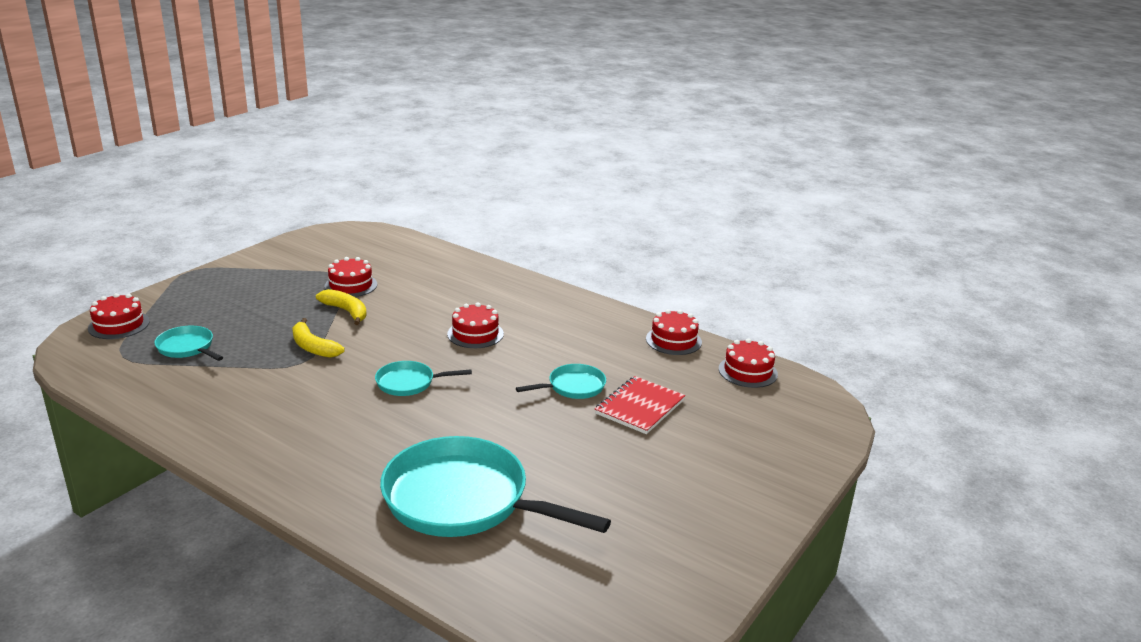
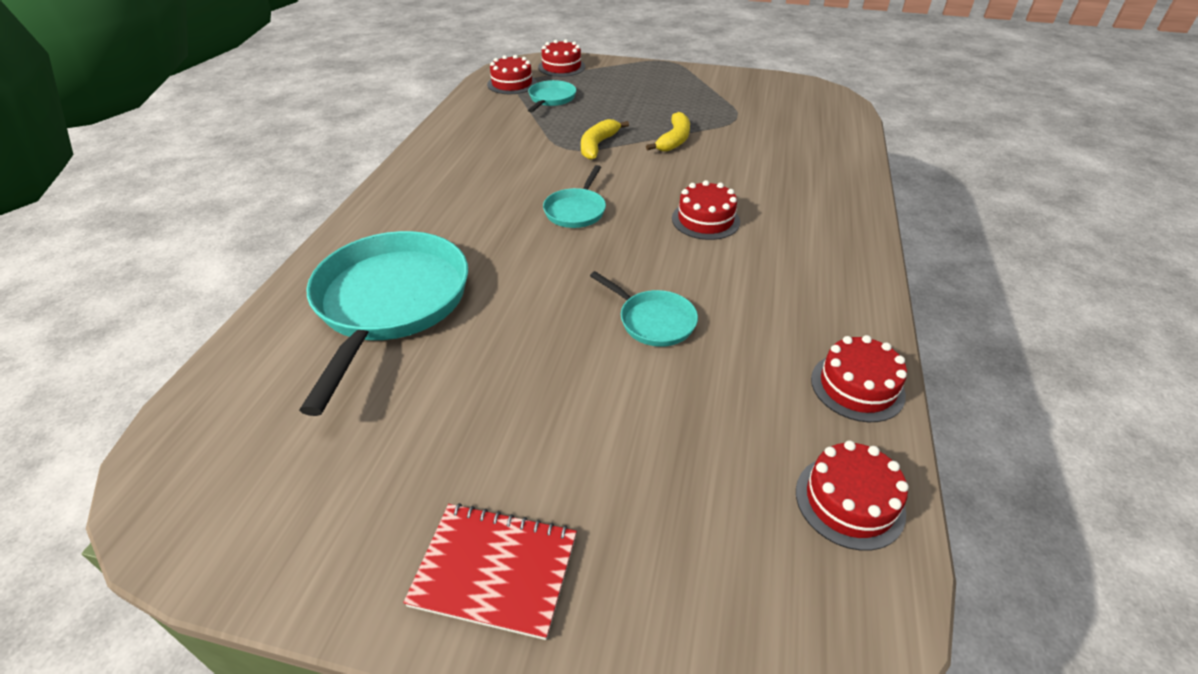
camera: 70 degrees right, 15 degrees up
red cake [324,257,377,297] -> red cake moved to [487,55,537,94]
turquoise pan [375,361,472,396] -> turquoise pan turned 135 degrees counterclockwise [543,165,606,228]
red notebook [595,376,685,434] -> red notebook moved to [403,503,577,640]

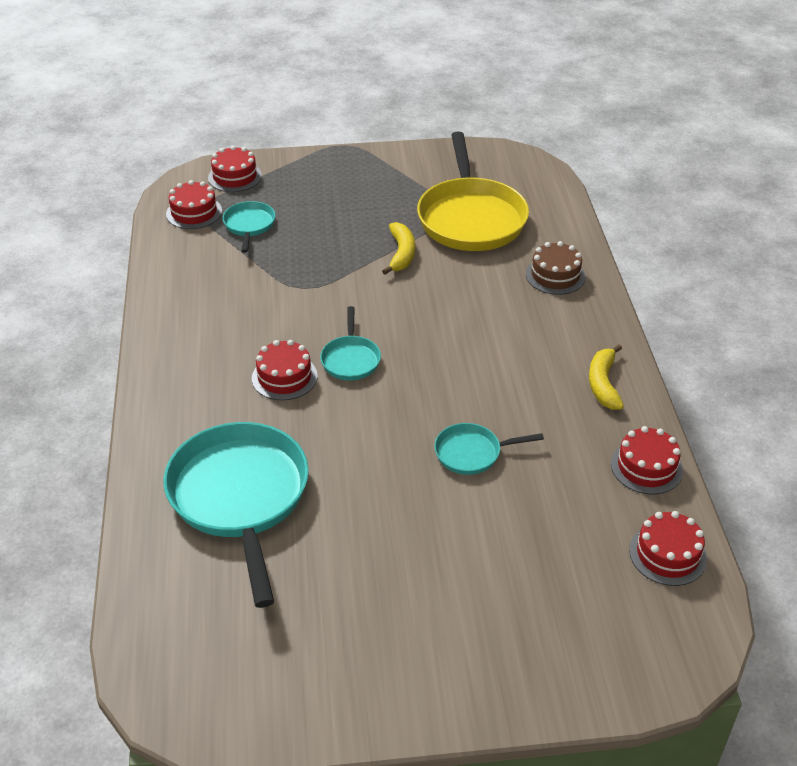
camera: 20 degrees left, 0 degrees up
red notebook [403,503,577,640] -> none
yellow banana [581,119,629,160] -> yellow banana moved to [589,345,624,410]
turquoise pan [590,271,698,347] -> turquoise pan turned 150 degrees clockwise [434,423,544,475]
red cake [672,180,740,240] -> red cake moved to [252,340,318,400]
none -> yellow pan [417,131,529,251]
none -> brown cake [526,241,586,295]

